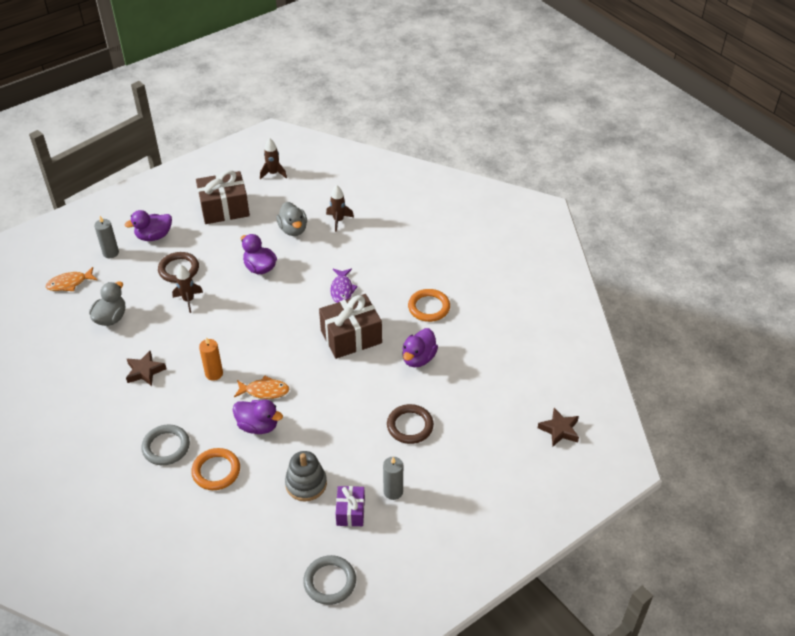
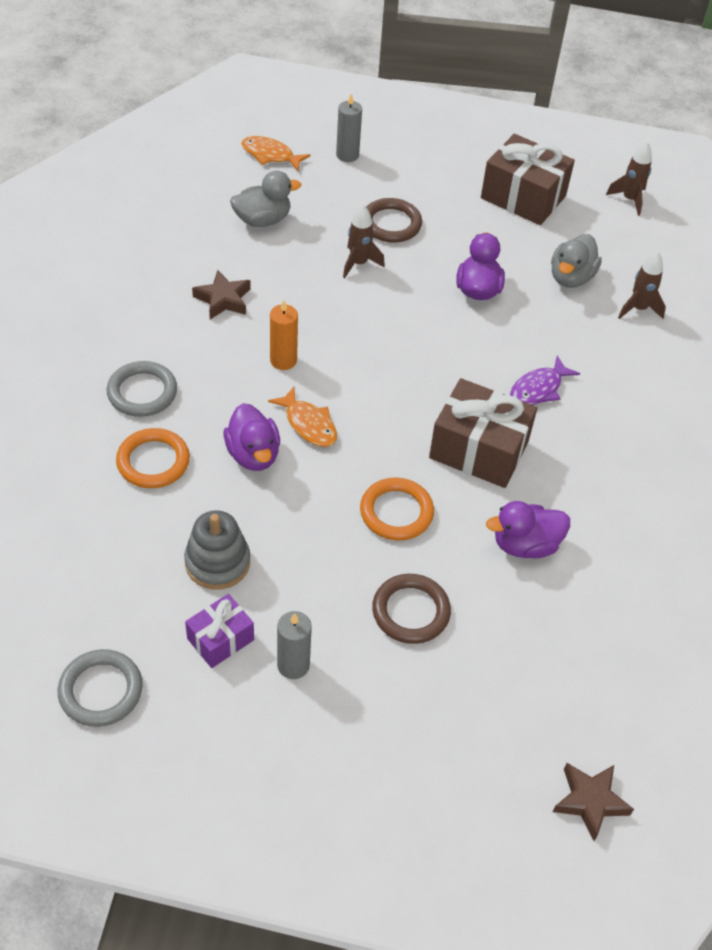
camera: 45 degrees right, 5 degrees up
purple duck [124,210,172,241] -> none
orange ring [408,289,450,322] -> orange ring moved to [360,477,434,541]

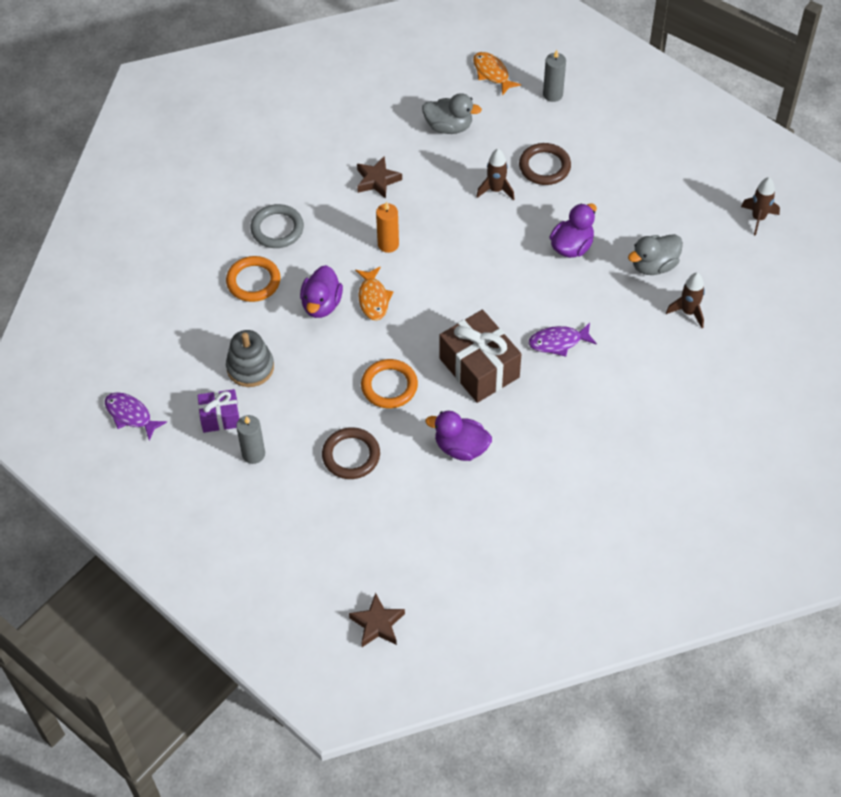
camera: 35 degrees right, 5 degrees up
grey ring [58,649,143,727] -> purple fish [105,392,167,441]
brown gift [481,134,575,225] -> none

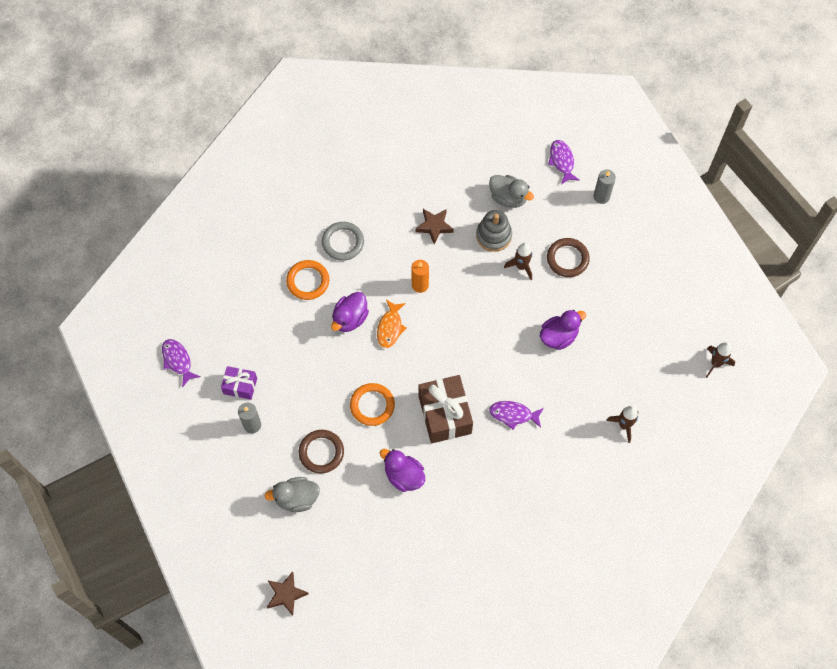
camera: 20 degrees right, 10 degrees up
grey stacking toy [226,330,274,387] -> grey stacking toy moved to [476,210,512,252]
orange fish [473,52,521,95] -> purple fish [548,140,580,184]
grey duck [628,234,683,275] -> grey duck moved to [264,477,320,512]

